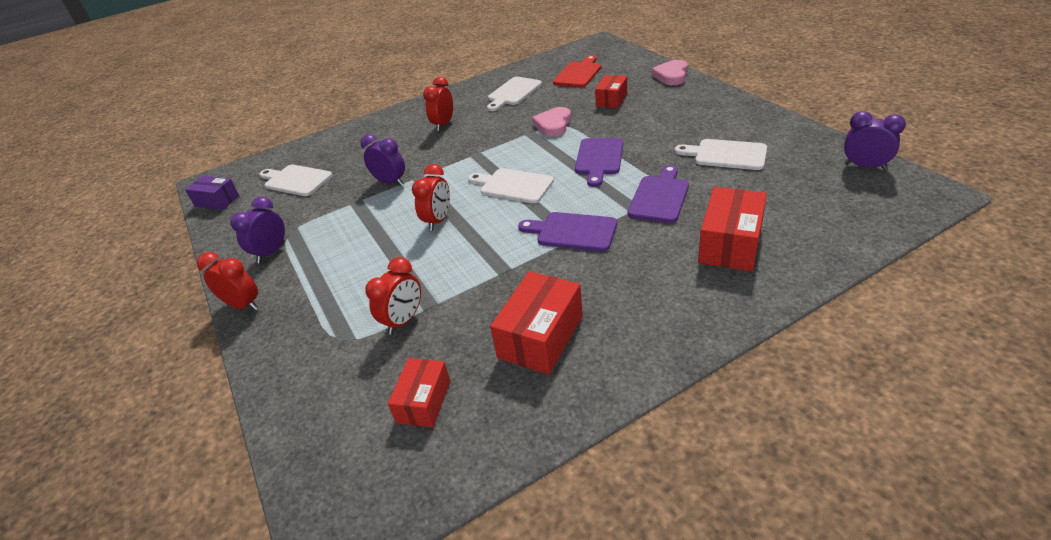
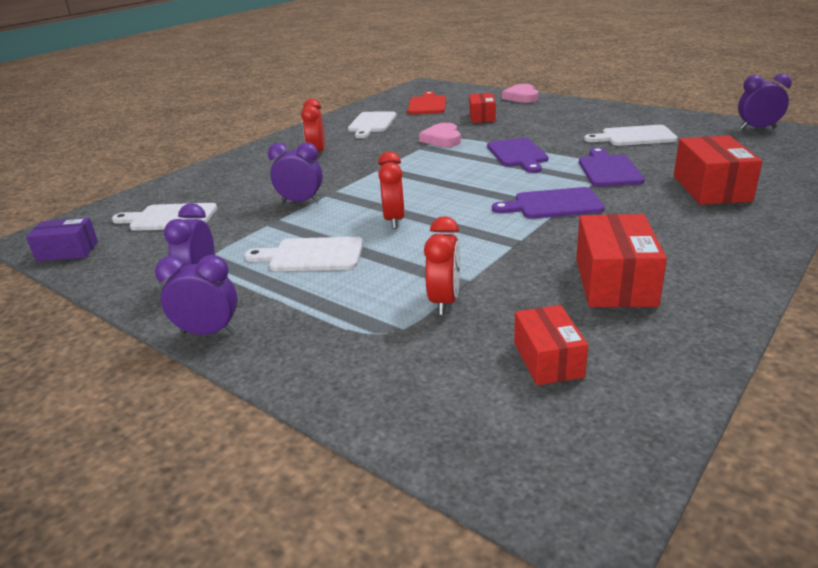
camera: 25 degrees left, 10 degrees down
red clock [197,252,259,310] -> purple clock [155,255,238,335]
white cutting board [468,168,554,204] -> white cutting board moved to [245,237,363,271]

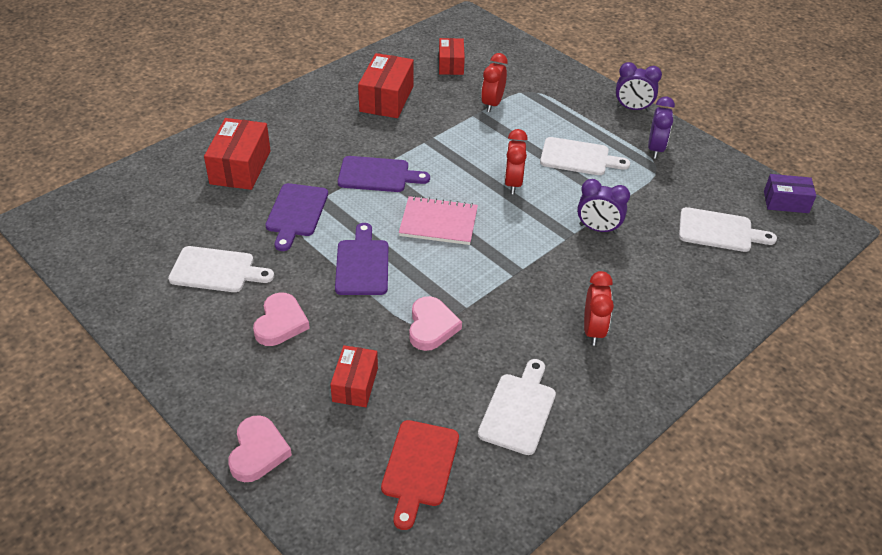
camera: 175 degrees left, 15 degrees up
purple clock [738,74,792,129] -> none
none -> pink heart [253,292,310,346]
none -> pink notebook [399,196,478,245]

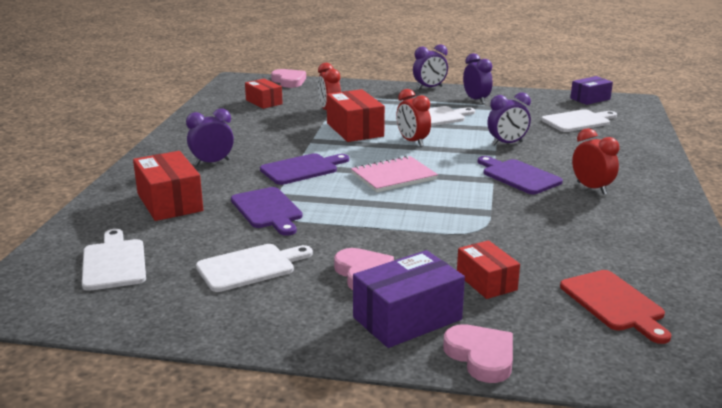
camera: 35 degrees left, 20 degrees down
purple cutting board [335,223,388,295] -> purple cutting board moved to [478,156,563,194]
red box [358,53,414,118] -> red box moved to [327,89,385,142]
pink heart [409,296,462,351] -> pink heart moved to [271,69,306,88]
white cutting board [478,359,556,455] -> white cutting board moved to [82,229,146,291]
none -> purple clock [186,108,234,166]
none -> purple box [353,250,465,348]

